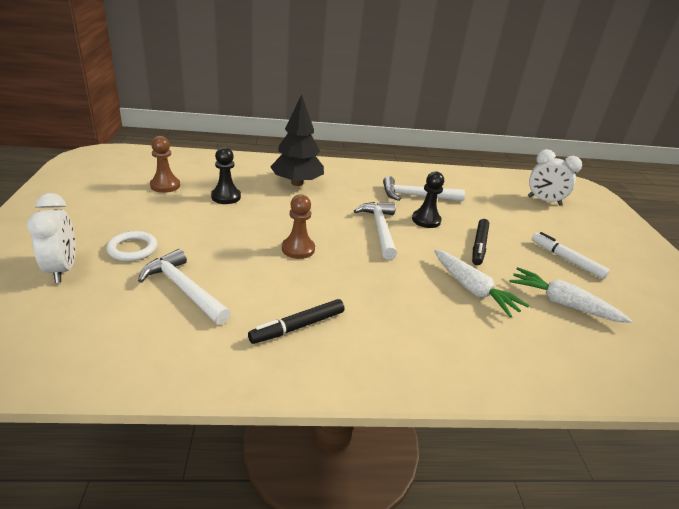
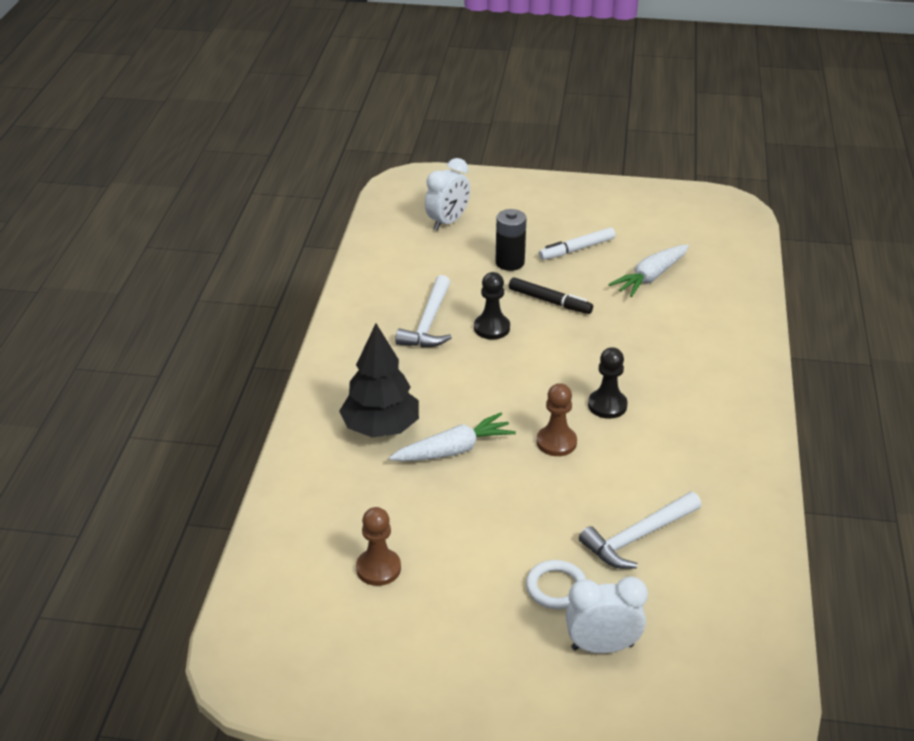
camera: 75 degrees left, 5 degrees up
black pawn [211,147,241,204] -> black pawn moved to [588,347,628,419]
black marker [248,299,345,344] -> none
white hammer [354,202,397,260] -> none
white carrot [434,250,530,317] -> white carrot moved to [389,413,516,461]
none -> black battery [496,209,526,271]

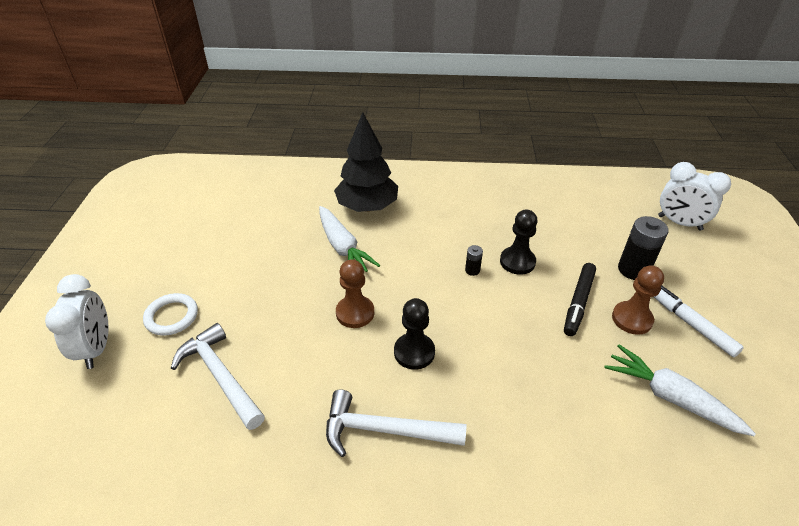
camera: 85 degrees right, 5 degrees up
brown pawn [356,507,401,586] -> brown pawn moved to [612,265,664,335]
white hammer [395,275,452,347] -> white hammer moved to [326,390,466,457]
none -> black battery [465,245,483,276]

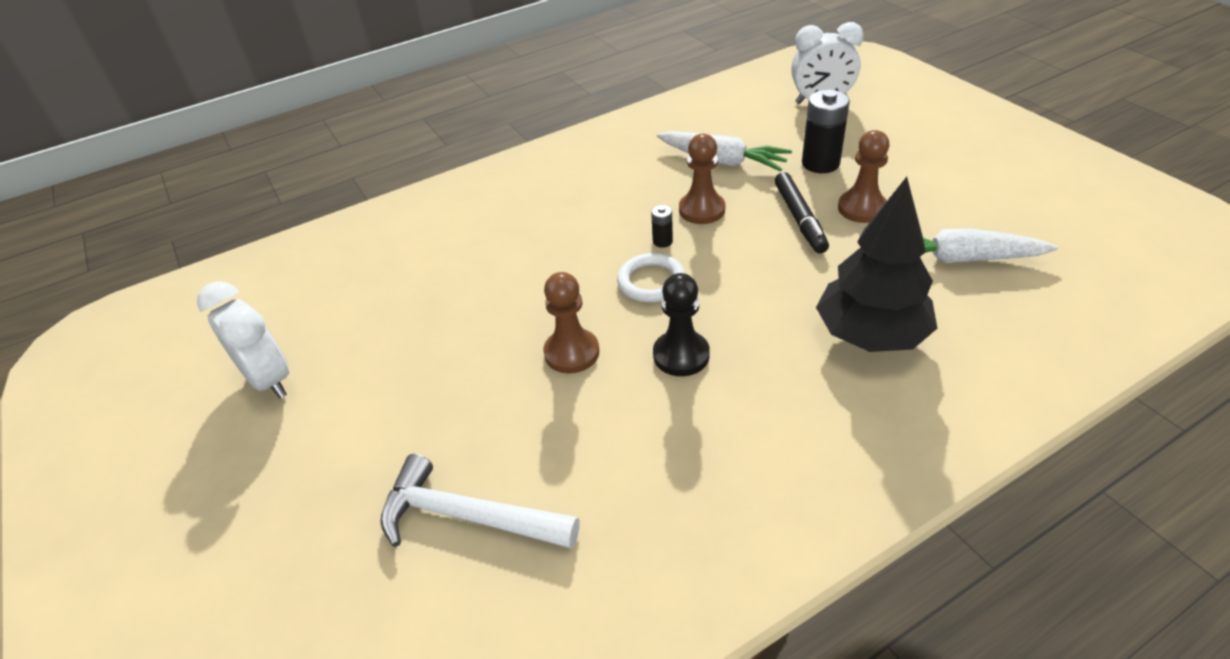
camera: 30 degrees left, 0 degrees up
white clock [45,274,109,369] -> white clock moved to [197,281,289,399]
white ring [143,293,198,336] -> white ring moved to [617,253,686,302]
white carrot [319,206,380,272] -> white carrot moved to [657,131,792,172]
white hammer [326,390,466,457] -> none
black tree [334,112,398,212] -> black tree moved to [816,177,937,352]
black pawn [500,210,537,275] -> brown pawn [679,134,725,224]
white marker [654,286,744,357] -> none

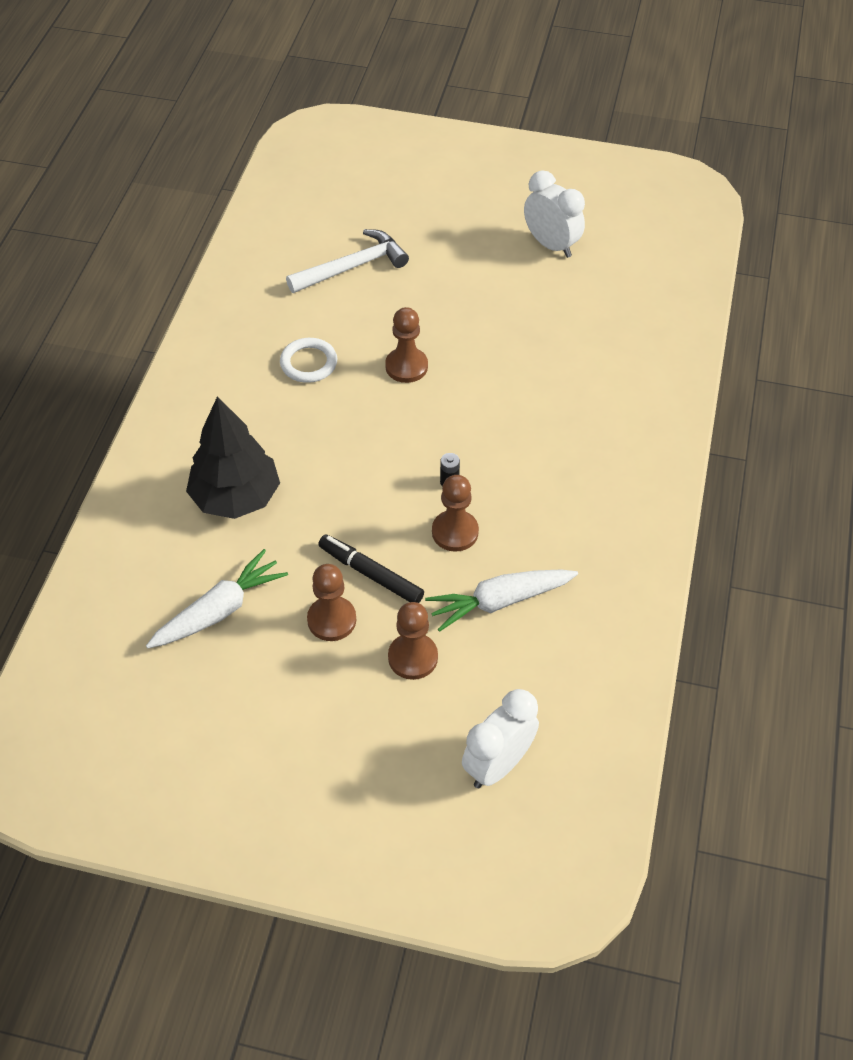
camera: 130 degrees right, 10 degrees up
white clock [197,281,289,399] -> white clock turned 135 degrees counterclockwise [524,170,585,258]
white ring [617,253,686,302] -> white ring moved to [280,338,337,383]
black pawn [653,273,710,376] -> none
black battery [802,90,850,173] -> brown pawn [388,602,438,680]

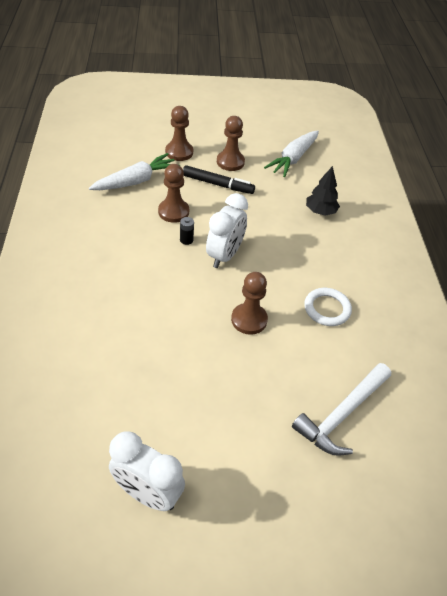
camera: 160 degrees right, 5 degrees down
black tree [186,396,280,519] -> black tree [306,166,340,216], size x0.56
white clock [462,689,539,788] -> white clock moved to [206,193,248,268]

